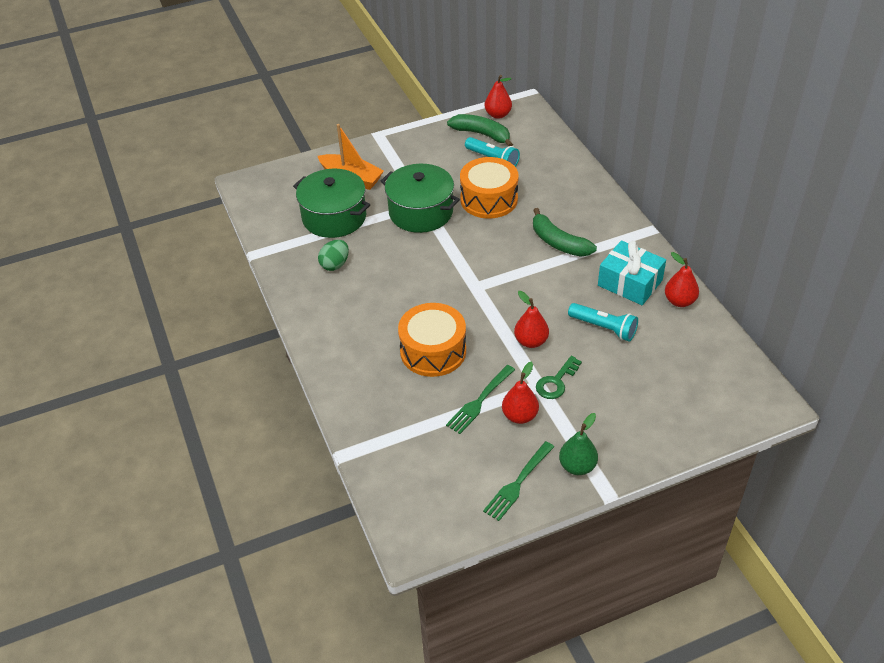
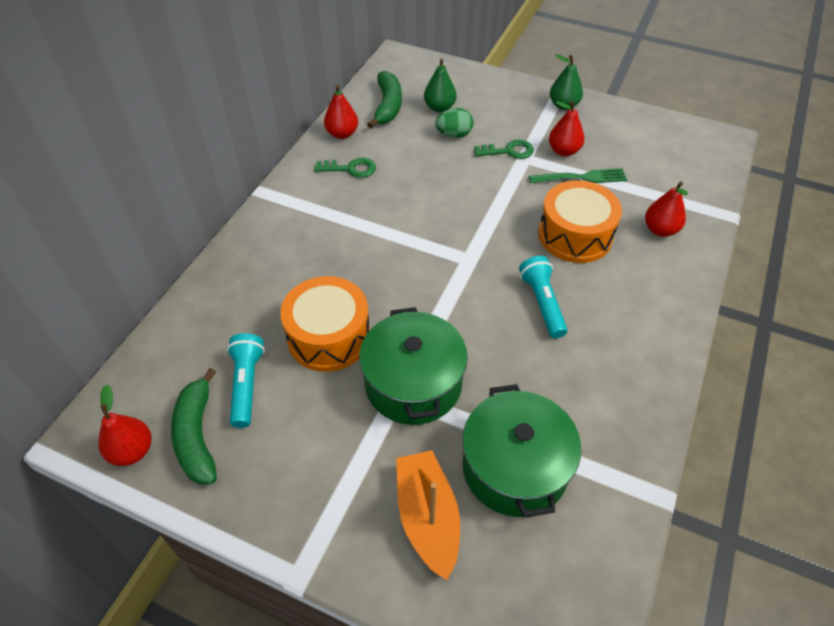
camera: 135 degrees left, 5 degrees up
green egg [318,240,349,271] -> green egg moved to [435,108,474,138]
green fork [483,441,554,521] -> none
red pear [514,291,549,348] -> red pear moved to [645,181,688,237]
green banana [533,208,597,257] -> green banana moved to [367,71,402,128]
turquoise flashlight [568,303,638,342] -> turquoise flashlight moved to [519,256,568,338]
turquoise gift [598,240,666,305] -> green key [314,158,376,178]
none -> green pear [424,59,457,112]

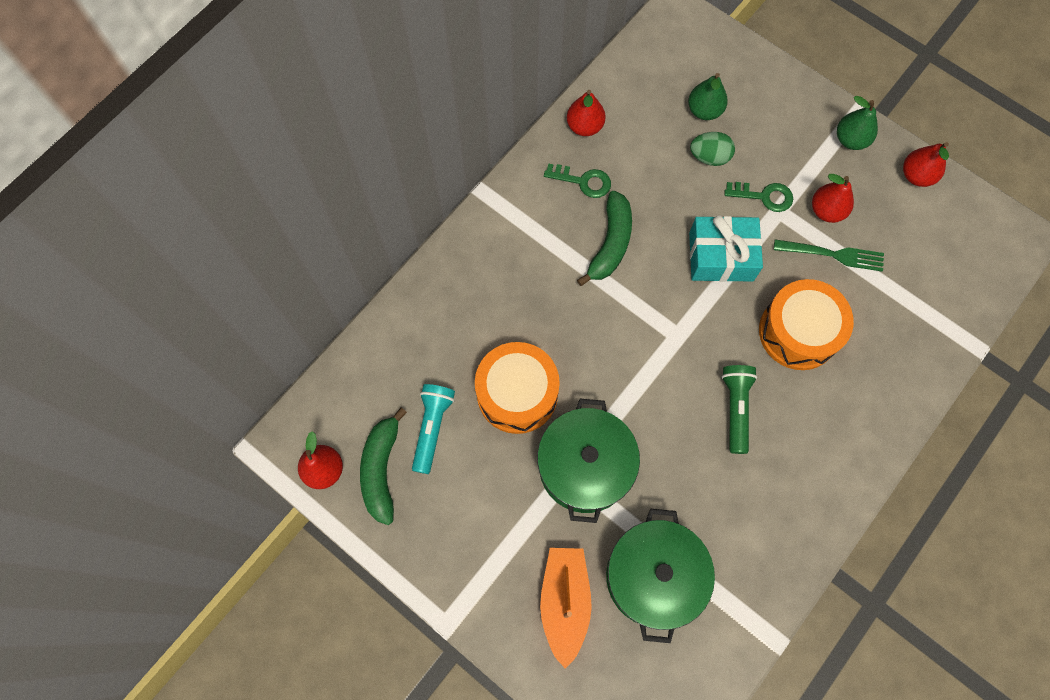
camera: 15 degrees right, 20 degrees up
green banana [367,71,402,128] -> green banana moved to [577,191,632,286]
turquoise flashlight [519,256,568,338] -> green flashlight [722,365,757,454]
red pear [645,181,688,237] -> red pear moved to [903,142,949,187]
none -> turquoise gift [689,215,763,282]

